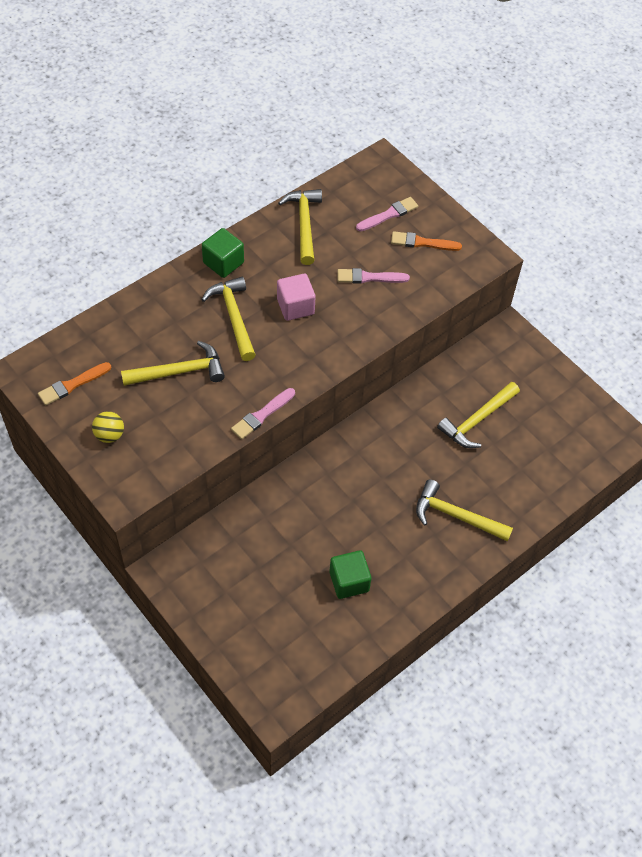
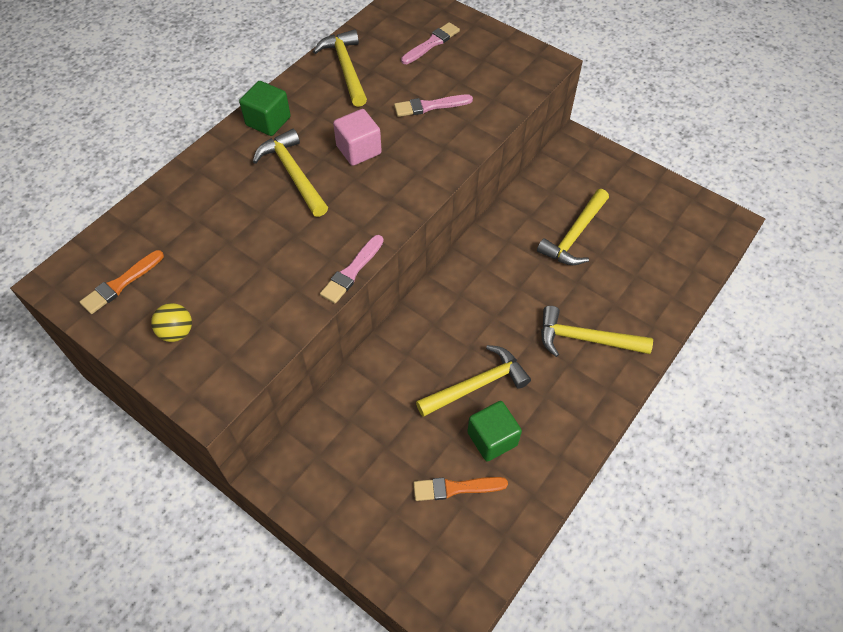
camera: 10 degrees left, 0 degrees up
yellow hammer [121,341,225,386] -> yellow hammer moved to [416,345,531,417]
orange brush [391,231,462,251] -> orange brush moved to [413,477,508,501]

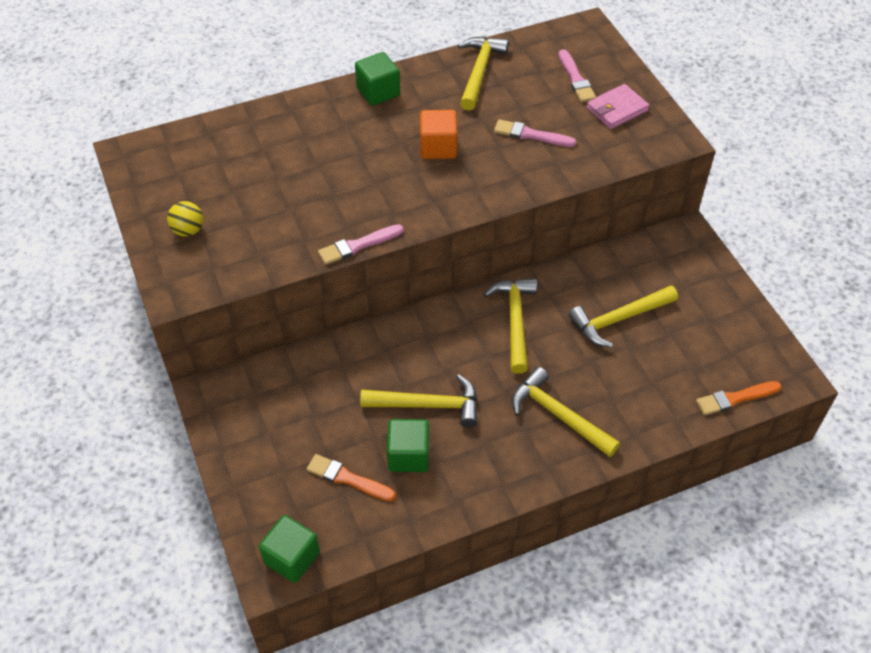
camera: 30 degrees right, 5 degrees down
orange brush [80,250,164,314] -> orange brush moved to [696,381,781,415]
yellow hammer [253,129,328,217] -> yellow hammer moved to [484,278,537,374]
pink cube [333,109,382,166] -> orange cube [420,110,457,159]
pink brush [401,22,460,64] -> pink brush turned 90 degrees clockwise [559,49,596,102]
none -> green cube [259,515,320,583]
none -> pink wallet [586,84,650,129]

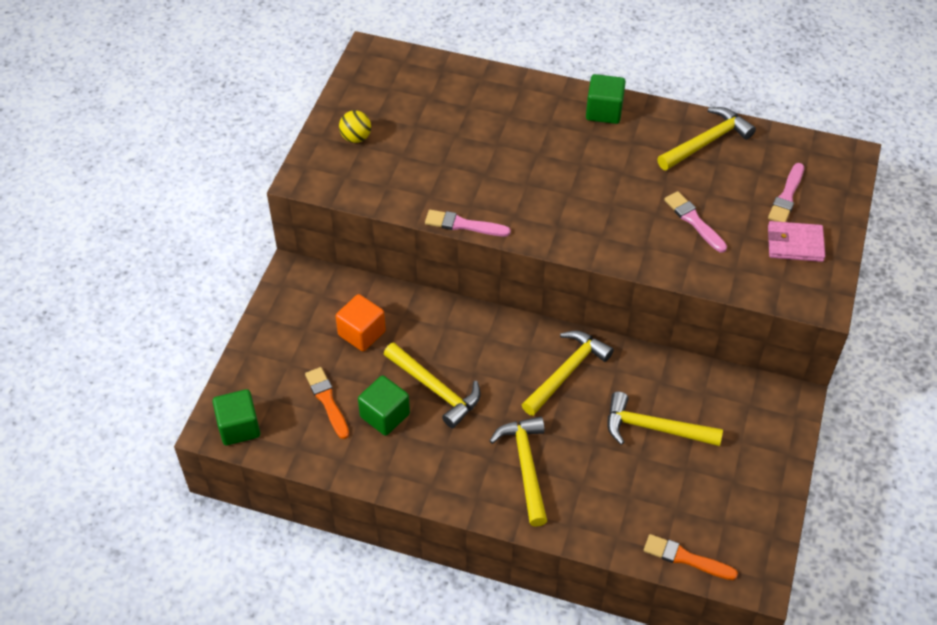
camera: 40 degrees right, 0 degrees up
orange cube [420,110,457,159] -> orange cube moved to [335,294,386,351]

